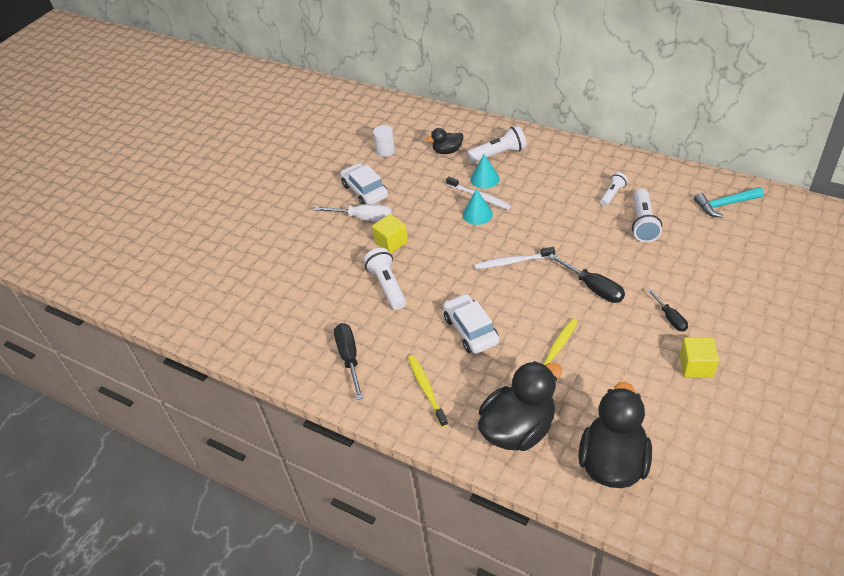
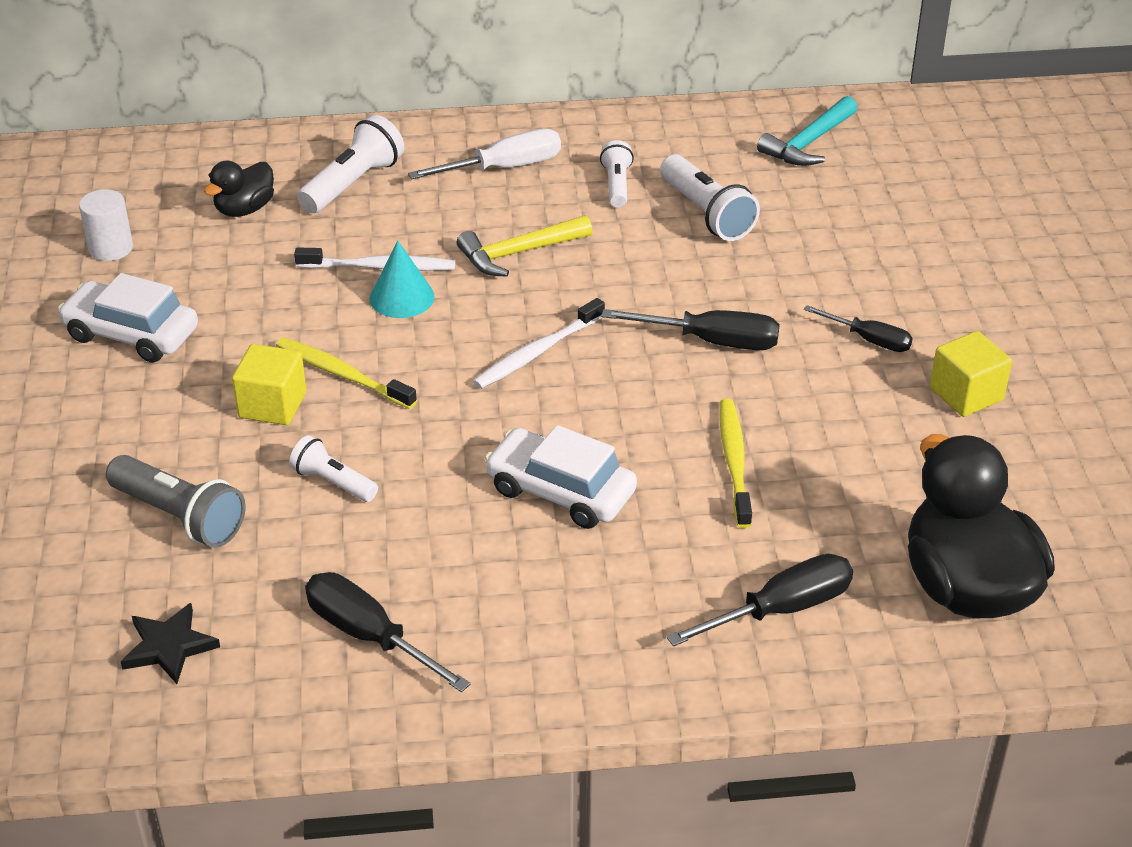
camera: 40 degrees left, 5 degrees down
white screwdriver [314,204,392,221] -> white screwdriver moved to [408,129,561,179]
white flashlight [364,248,406,310] -> white flashlight [289,435,378,502], size x0.62
yellow toothbrush [408,355,448,427] -> yellow toothbrush moved to [276,337,417,409]
turquoise cone [470,154,500,189] -> none
black duck [478,361,562,451] -> black screwdriver [666,554,853,646]
none -> grey flashlight [106,455,246,548]
none -> black star [120,603,220,684]
none -> yellow hammer [457,215,592,277]

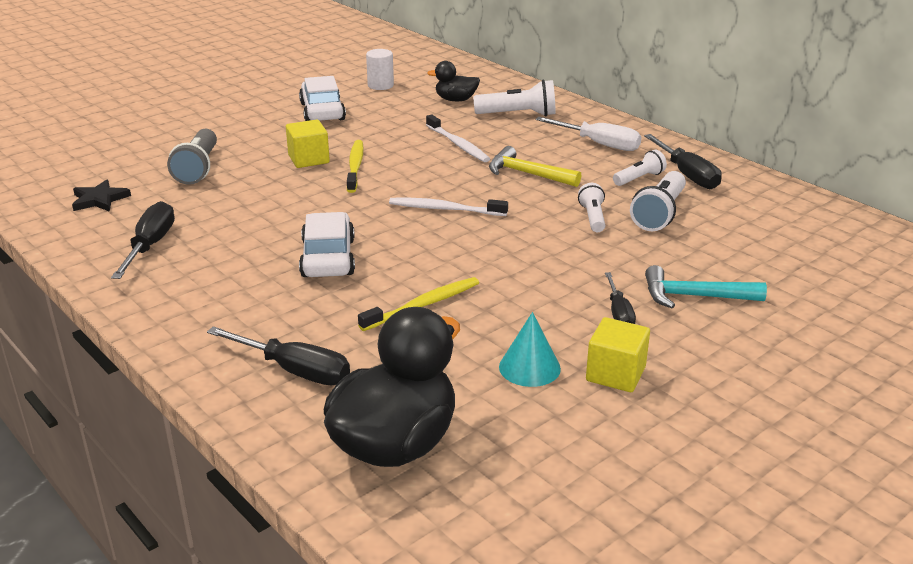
camera: 55 degrees right, 10 degrees down
white flashlight [289,435,378,502] -> white flashlight moved to [578,183,605,232]
turquoise cone [370,241,435,318] -> turquoise cone moved to [499,312,561,387]
black screwdriver [601,309,780,350] -> black screwdriver moved to [644,134,722,189]
turquoise hammer [757,96,858,166] -> turquoise hammer moved to [645,265,767,308]

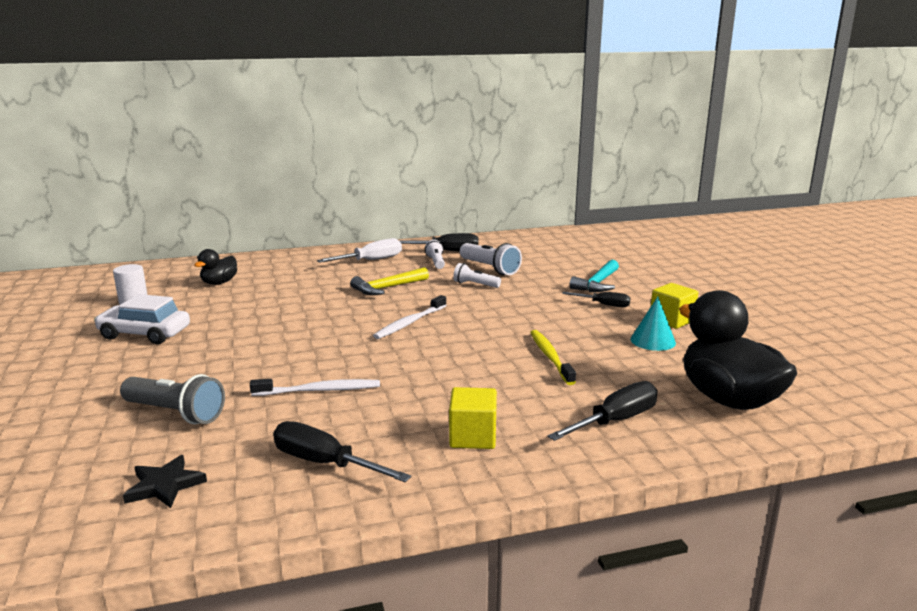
camera: 65 degrees left, 10 degrees down
yellow cube [286,119,330,168] -> yellow cube moved to [449,387,497,449]
white car [299,212,355,277] -> none
yellow toothbrush [347,140,364,193] -> none
white toothbrush [426,114,490,162] -> white toothbrush moved to [250,379,380,396]
white flashlight [473,80,556,116] -> none

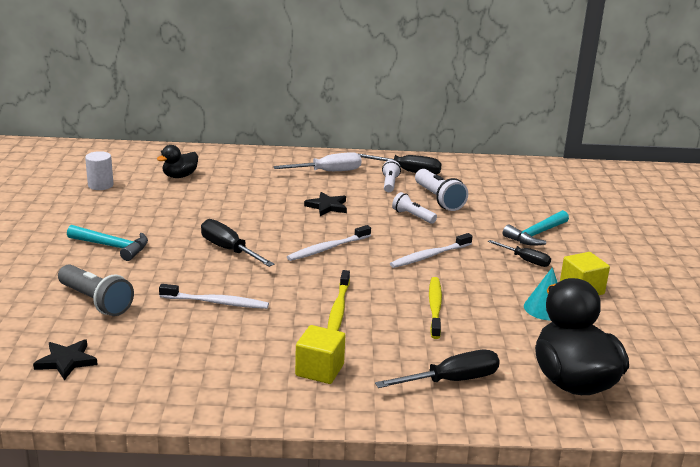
camera: 15 degrees right, 5 degrees up
white car [94,294,190,344] -> none
black screwdriver [273,421,411,482] -> black screwdriver moved to [201,219,274,267]
yellow hammer [350,267,429,295] -> black star [304,192,347,216]
none -> turquoise hammer [67,225,148,261]
none -> yellow toothbrush [328,270,350,331]
none -> white toothbrush [390,233,472,268]

